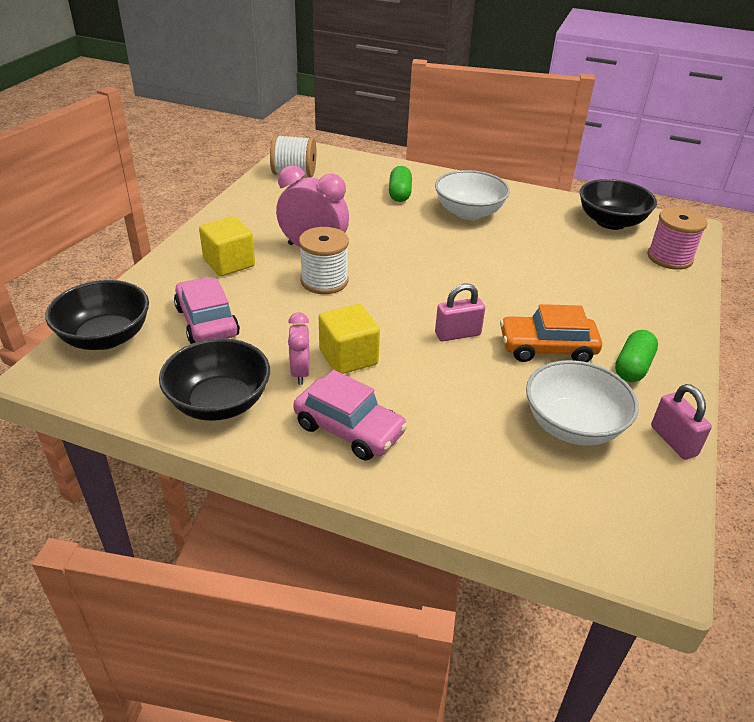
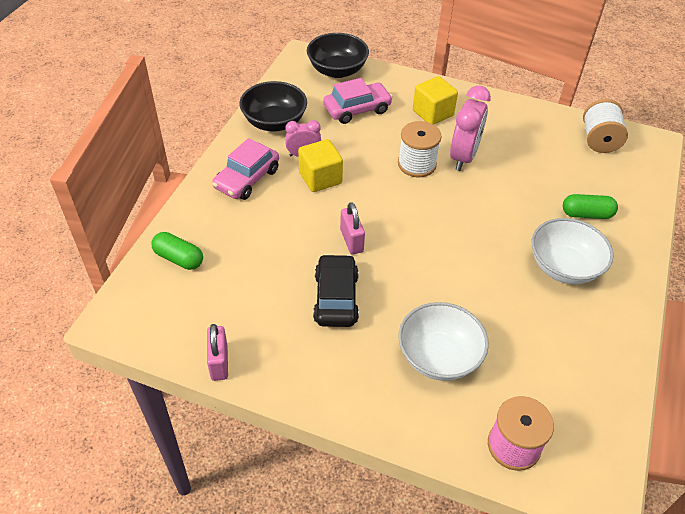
camera: 90 degrees right, 10 degrees up
orange car [500,304,602,362] -> black car [313,254,359,327]
white bowl [526,360,639,446] -> white bowl moved to [398,302,489,381]
black bowl [580,179,657,230] -> none
green capsule [615,330,658,382] -> green capsule moved to [151,232,203,270]
pink padlock [651,384,712,460] -> pink padlock turned 75 degrees counterclockwise [207,324,228,381]

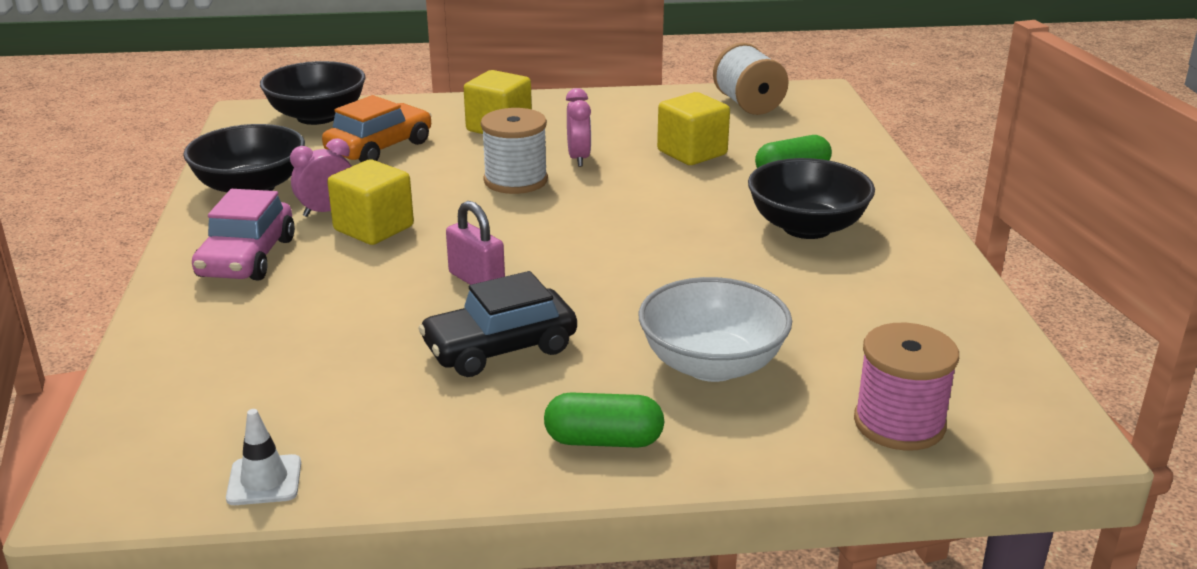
camera: 25 degrees left, 20 degrees down
green capsule [151,232,203,270] -> green capsule moved to [544,392,664,448]
pink padlock [207,324,228,381] -> none
black car [313,254,359,327] -> black car turned 90 degrees counterclockwise [418,271,577,377]
pink car [323,78,393,124] -> orange car [322,95,431,162]
pink clock [450,86,491,171] -> pink clock [566,88,591,167], size x0.58
white bowl [531,218,614,284] -> black bowl [748,158,875,239]
none -> white traffic cone [226,409,301,505]
none -> yellow cube [657,92,730,165]

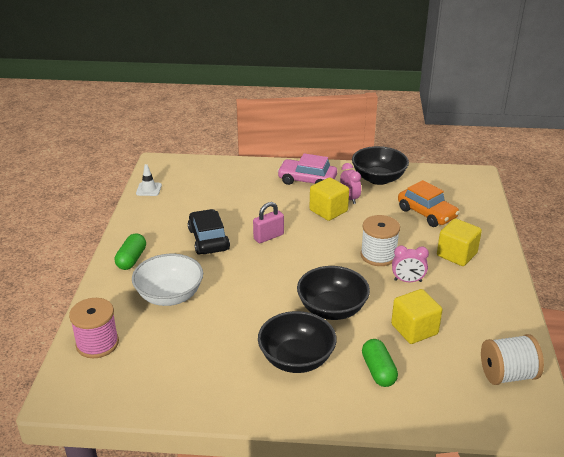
camera: 100 degrees right, 5 degrees up
black bowl [260,61,366,125] -> black bowl moved to [297,266,370,320]

